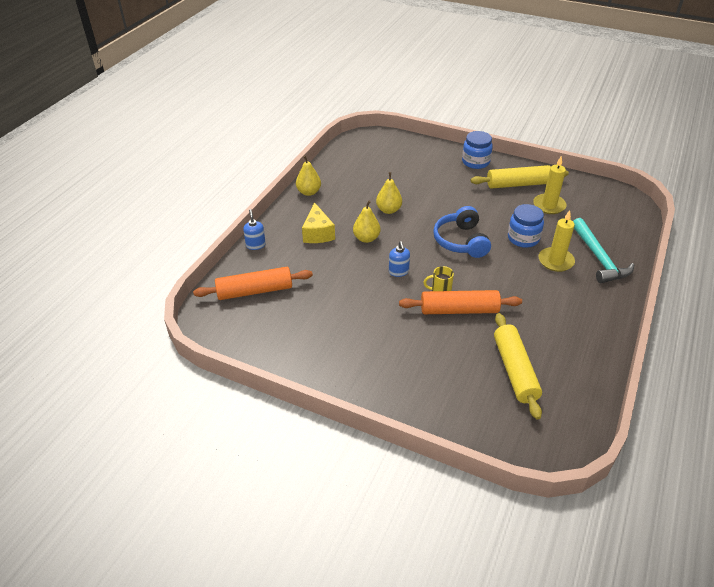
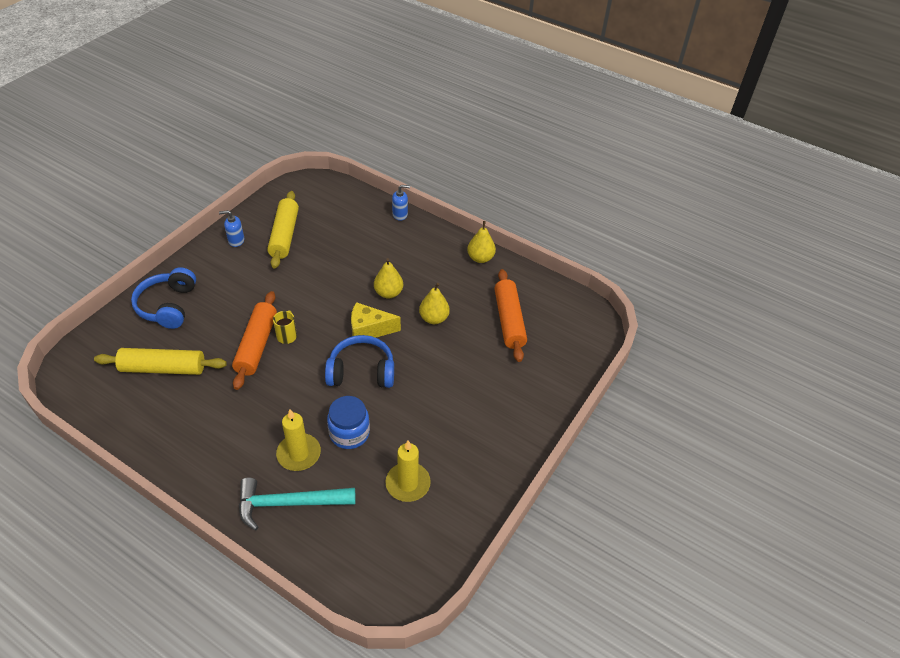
camera: 95 degrees right, 5 degrees up
orange rolling pin [193,267,313,300] -> orange rolling pin moved to [494,269,527,362]
yellow cheese [302,202,335,243] -> yellow cheese moved to [351,302,401,338]
blue soap dispenser [389,241,410,277] -> blue soap dispenser moved to [219,210,244,247]
blue jar [462,131,493,169] -> none
yellow rolling pin [471,165,569,189] -> yellow rolling pin moved to [267,191,299,269]
none -> blue headphones [131,267,196,329]

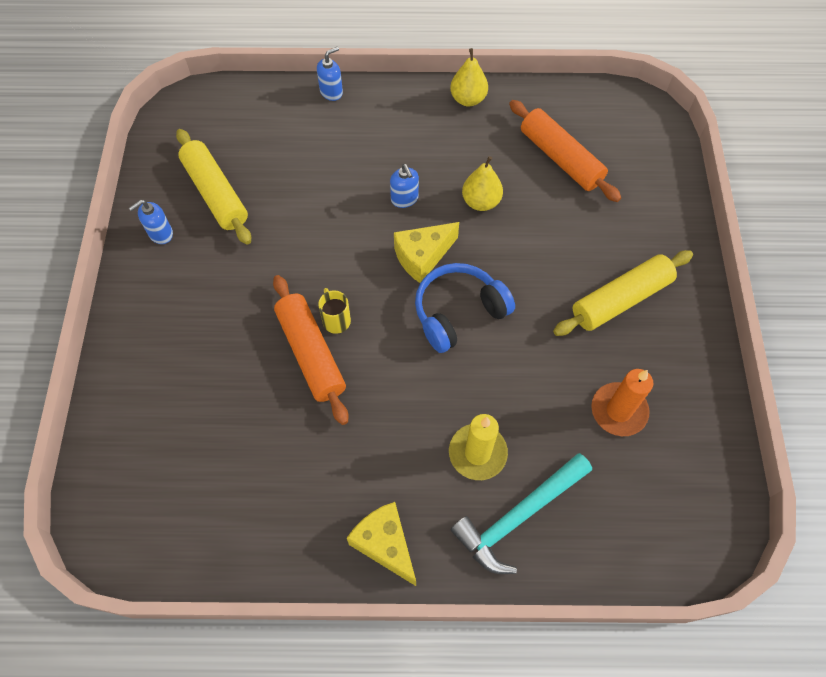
camera: 30 degrees left, 15 degrees up
yellow rolling pin [94,348,227,375] -> yellow rolling pin moved to [553,250,693,336]
blue headphones [131,267,196,329] -> none
blue jar [327,396,370,449] -> none
yellow pear [374,258,403,299] -> blue soap dispenser [390,164,419,208]
yellow candle [386,440,431,502] -> orange candle [591,369,653,436]
none -> yellow cheese [347,502,416,586]

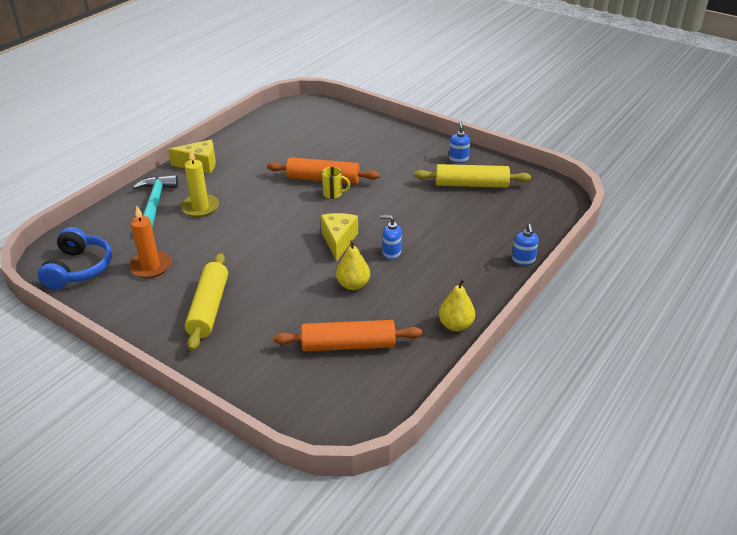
camera: 125 degrees right, 25 degrees down
blue headphones [415,263,515,353] -> blue headphones moved to [38,227,112,289]

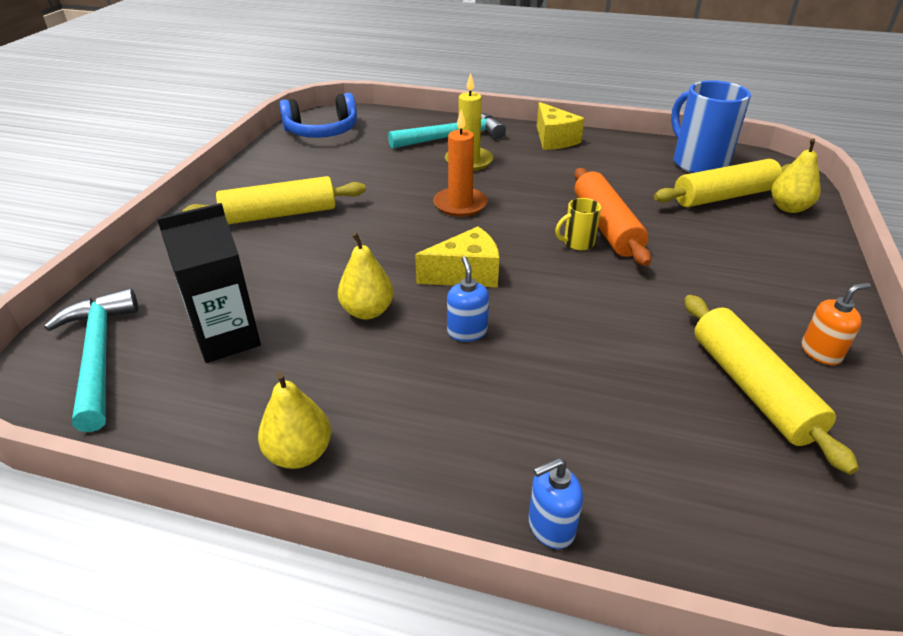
camera: 70 degrees right, 0 degrees up
orange candle [129,206,171,278] -> orange candle moved to [433,109,488,217]
orange rolling pin [273,320,423,352] -> black carton [157,203,261,363]
yellow mug [322,167,351,199] -> yellow mug turned 75 degrees clockwise [555,198,601,250]
blue soap dispenser [449,121,470,163] -> orange soap dispenser [801,283,871,365]
none -> turquoise hammer [44,288,138,432]
none -> yellow rolling pin [654,159,790,207]
none -> blue mug [671,80,751,173]
none -> yellow pear [771,138,821,213]

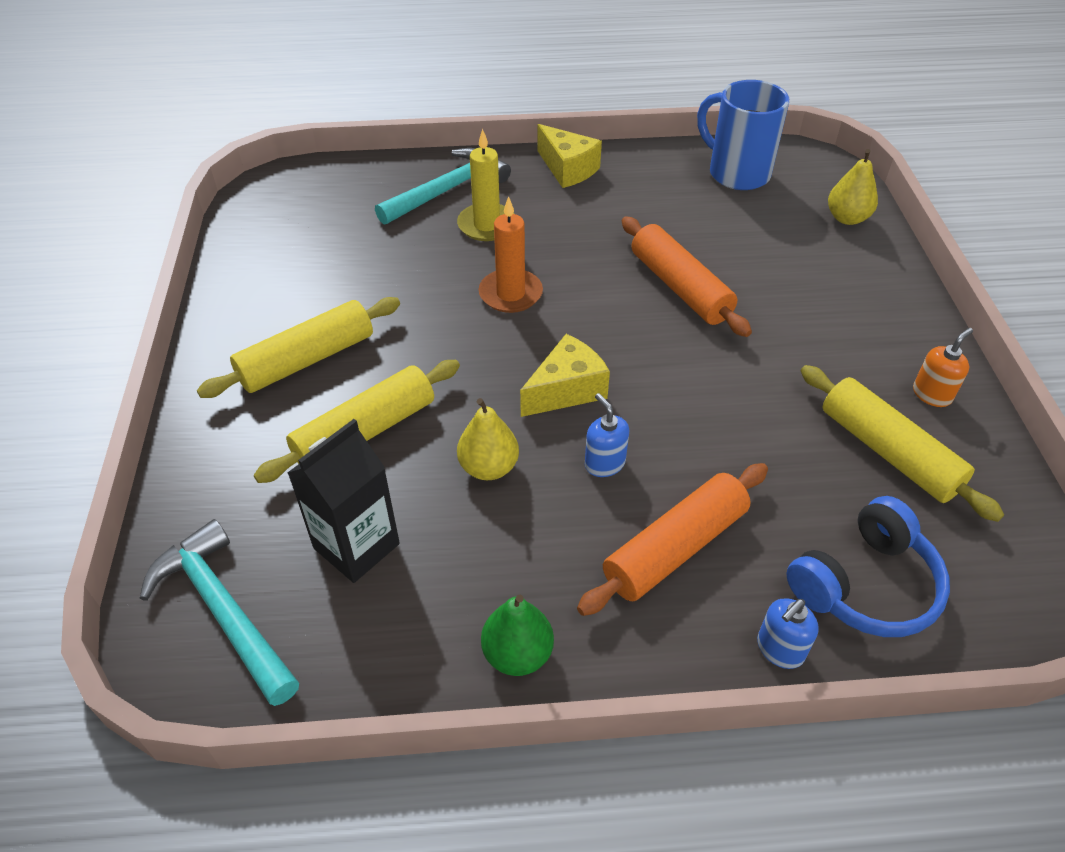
camera: 20 degrees left, 10 degrees up
yellow pear [258,372,331,469] -> green pear [481,595,554,676]
blue headphones [279,93,357,138] -> blue headphones moved to [786,496,950,637]
yellow mug [555,198,601,250] -> none
yellow rolling pin [654,159,790,207] -> yellow rolling pin moved to [254,360,460,483]
none -> orange rolling pin [577,463,768,616]

